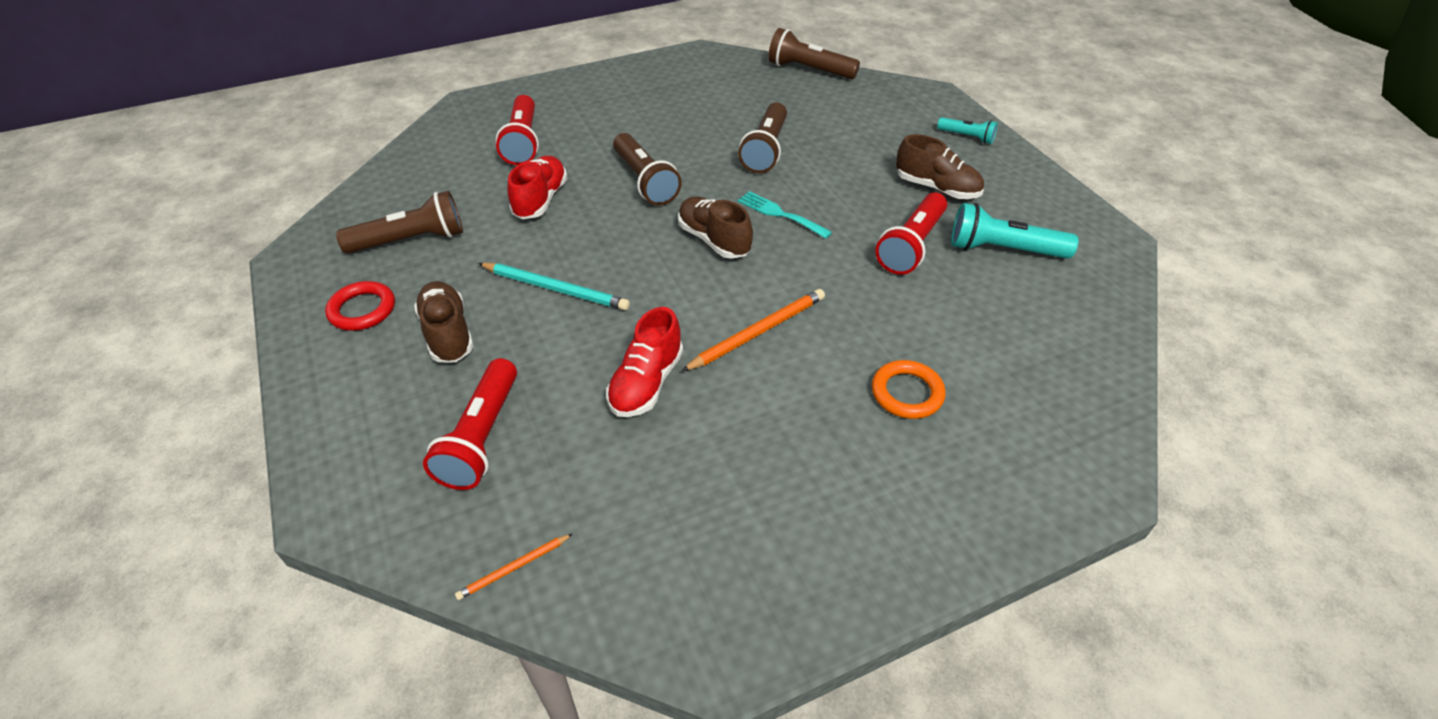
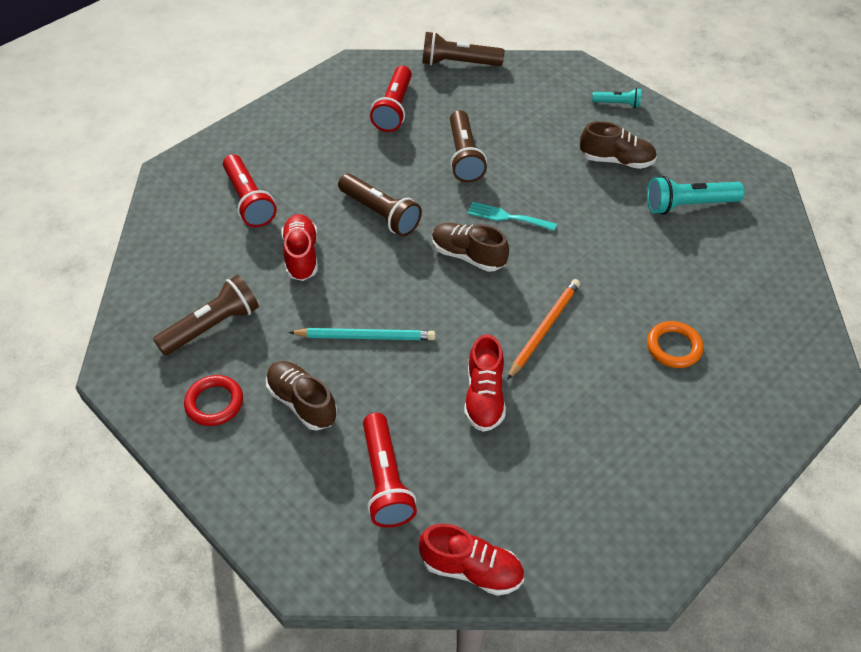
camera: 20 degrees left, 5 degrees up
orange pencil [455,534,572,600] -> red shoe [419,524,524,596]
red flashlight [875,192,947,275] -> red flashlight moved to [370,66,412,132]

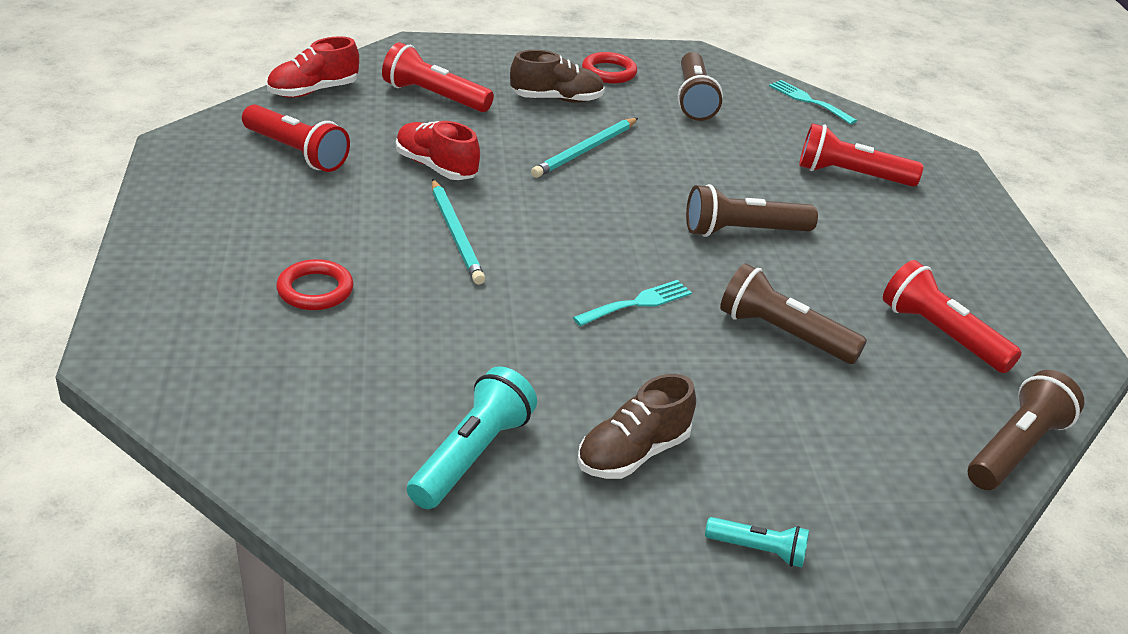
camera: 125 degrees right, 15 degrees down
red shoe [281,214,318,281] -> none
brown shoe [432,223,509,272] -> none
orange pencil [507,279,580,380] -> turquoise pencil [432,179,485,285]
turquoise flashlight [592,88,642,108] -> turquoise flashlight turned 120 degrees counterclockwise [705,517,809,567]
orange ring [647,321,704,368] -> red ring [276,259,354,310]
none -> red flashlight [242,104,350,172]
none -> turquoise fork [769,80,857,124]

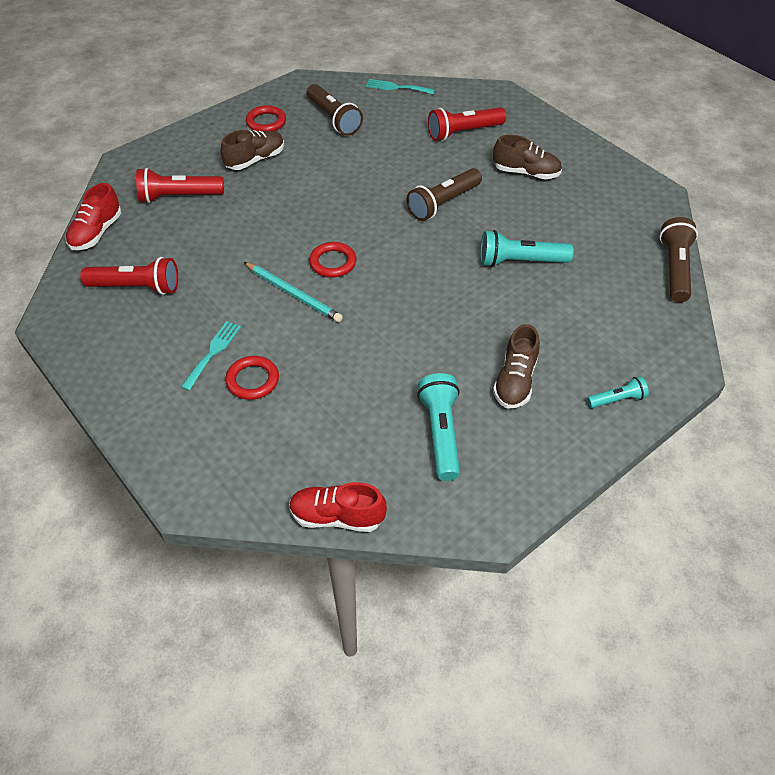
camera: 30 degrees left, 15 degrees up
red shoe [396,121,480,180] -> red shoe moved to [289,482,387,532]
turquoise pencil [531,118,638,178] -> none
turquoise fork [573,280,692,326] -> turquoise fork moved to [181,321,241,391]
brown flashlight [720,263,867,364] -> turquoise flashlight [480,230,574,267]
red flashlight [883,260,1022,373] -> none
none -> red ring [309,242,356,278]
none -> brown shoe [493,135,562,179]

